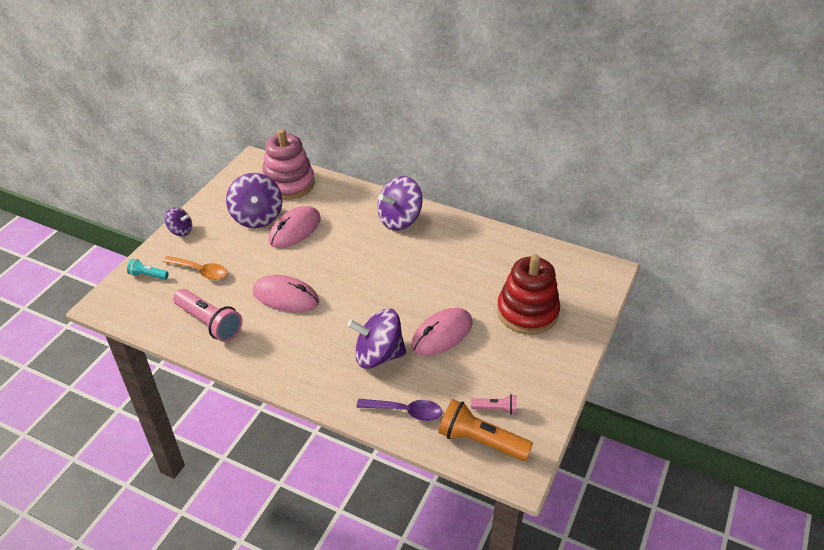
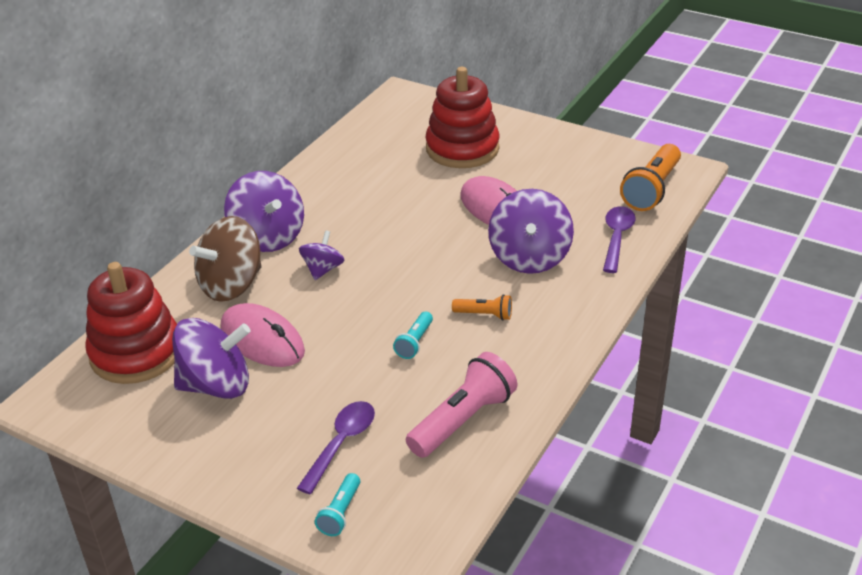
camera: 85 degrees left, 5 degrees down
orange spoon [163,256,227,280] -> purple spoon [297,401,375,494]
purple spinning top [165,207,192,236] -> purple spinning top moved to [299,230,344,280]
pink mouse [252,275,319,312] -> turquoise flashlight [393,312,433,359]
pink stacking toy [262,129,315,200] -> red stacking toy [85,262,177,384]
pink flashlight [471,394,517,415] -> none
none -> brown spinning top [189,216,262,302]
none -> orange flashlight [452,294,512,320]

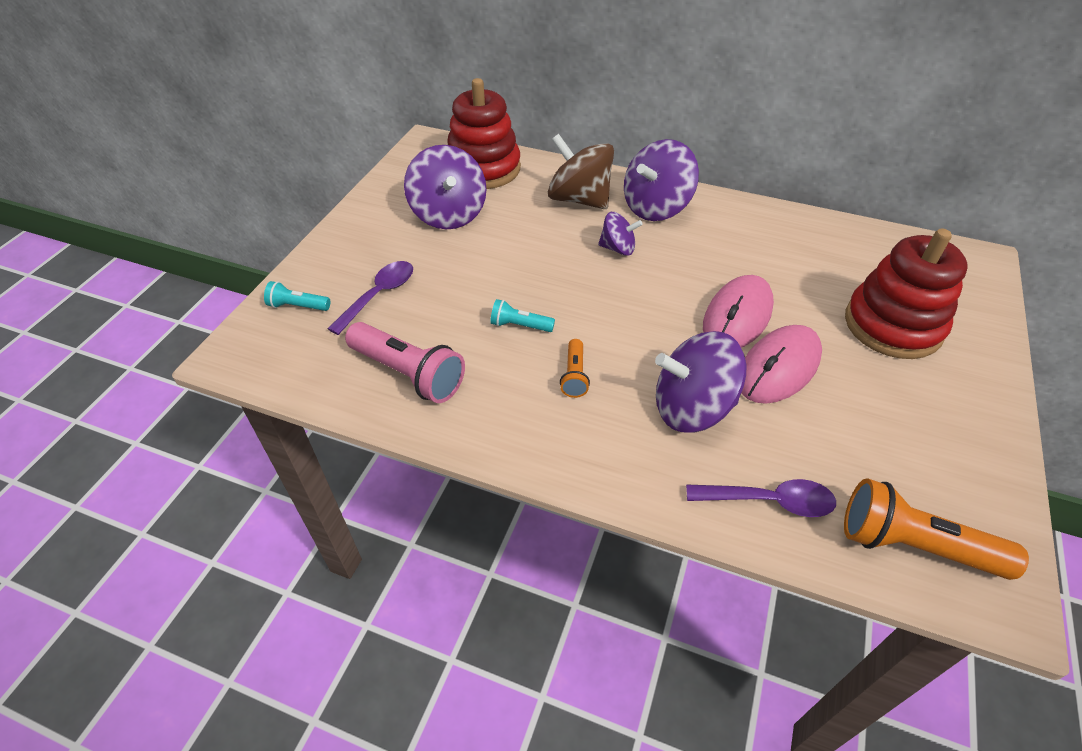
camera: 80 degrees right, 10 degrees up
pink mouse [221,303,305,367] -> pink mouse moved to [703,275,774,348]
purple spoon [297,401,375,494] -> purple spoon turned 75 degrees counterclockwise [328,261,413,335]

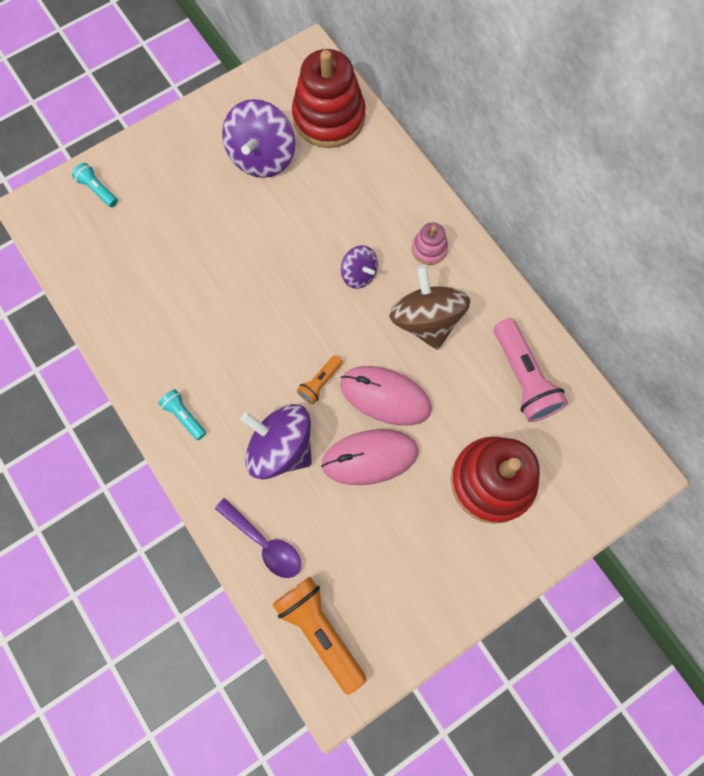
camera: 35 degrees right, 25 degrees up
purple spoon [328,261,413,335] -> none
pink flashlight [345,322,465,403] -> pink flashlight moved to [494,318,568,422]
turquoise flashlight [490,299,555,332] -> turquoise flashlight moved to [158,389,206,440]
brown spinning top [548,134,614,209] -> brown spinning top moved to [389,265,470,350]
orange flashlight [560,339,590,398] -> orange flashlight moved to [297,355,342,405]
purple spinning top [624,139,699,221] -> pink stacking toy [412,222,448,265]
pink mouse [703,275,774,348] -> pink mouse turned 45 degrees clockwise [340,366,432,425]

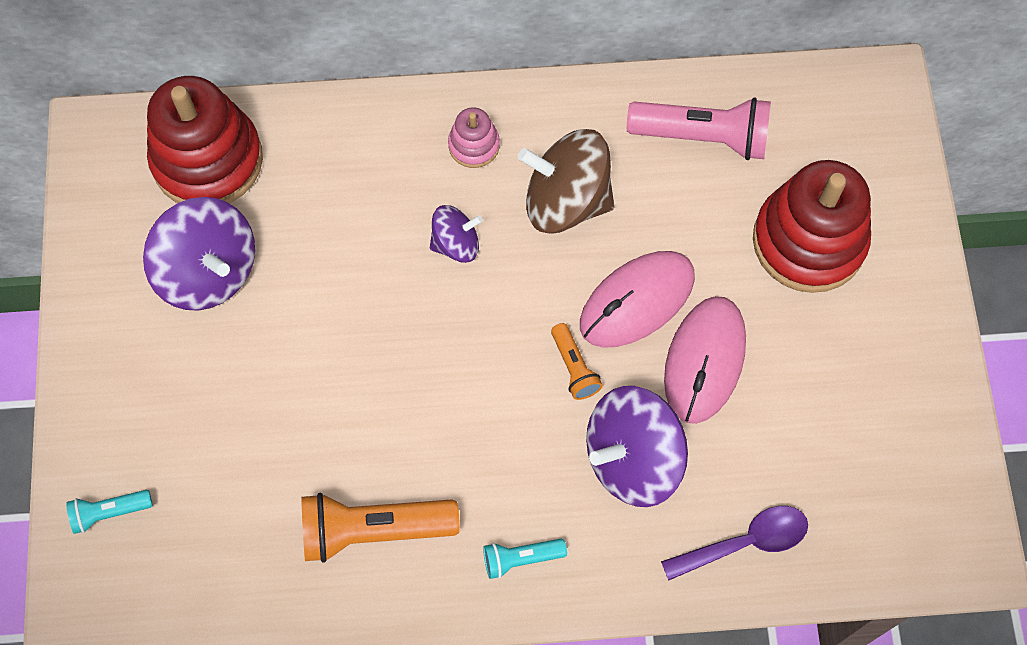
camera: 60 degrees left, 5 degrees down
orange flashlight [272,577,366,695] -> orange flashlight moved to [301,493,460,563]

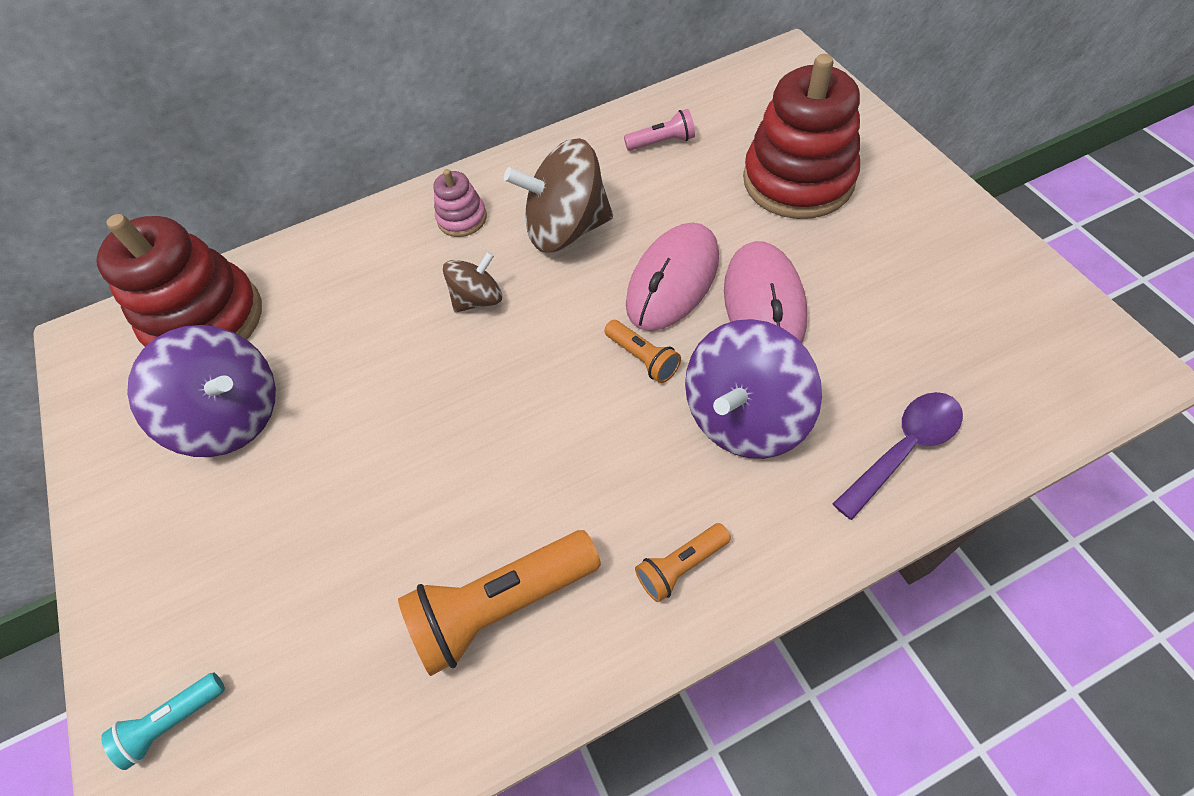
camera: 15 degrees left, 10 degrees down
purple spinning top [430,205,483,263] -> brown spinning top [443,252,502,313]
turquoise flashlight [483,539,567,579] -> orange flashlight [635,523,731,602]
pink flashlight [627,97,771,160] -> pink flashlight [624,109,695,151], size x0.52

